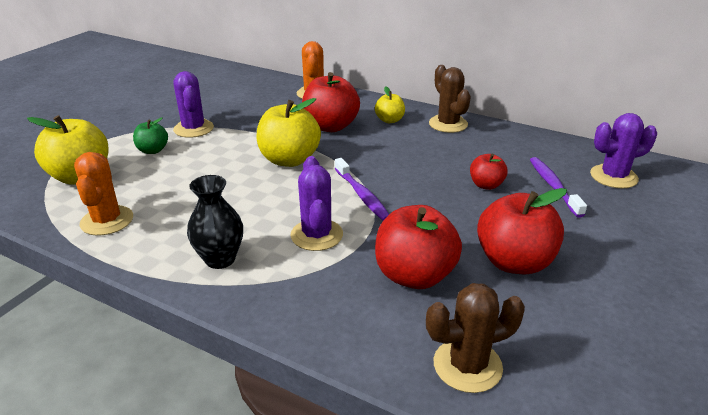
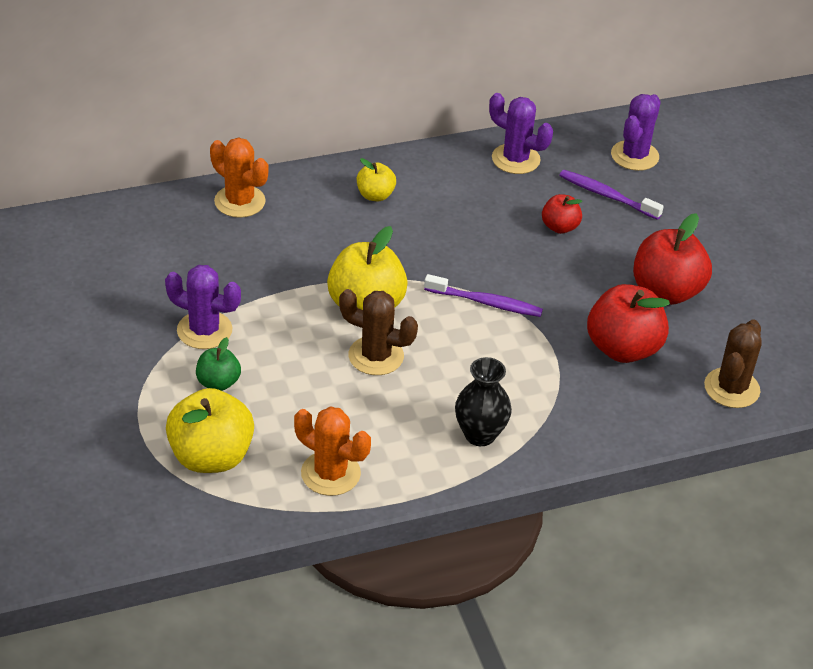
camera: 50 degrees left, 10 degrees up
purple cactus [291,156,343,251] -> purple cactus moved to [489,93,553,174]
red apple [302,72,360,132] -> none
brown cactus [429,65,471,133] -> brown cactus moved to [339,289,418,375]

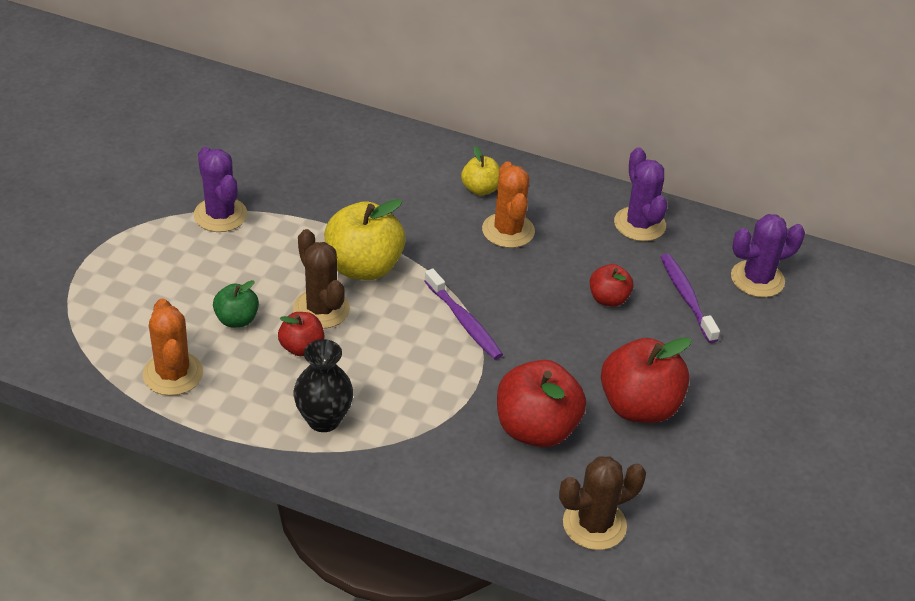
camera: 40 degrees right, 0 degrees up
yellow apple [166,388,254,473] -> none
green apple [196,337,241,391] -> green apple moved to [213,280,259,327]
orange cactus [210,138,269,218] -> orange cactus moved to [482,161,535,248]
none -> red apple [278,312,324,356]

